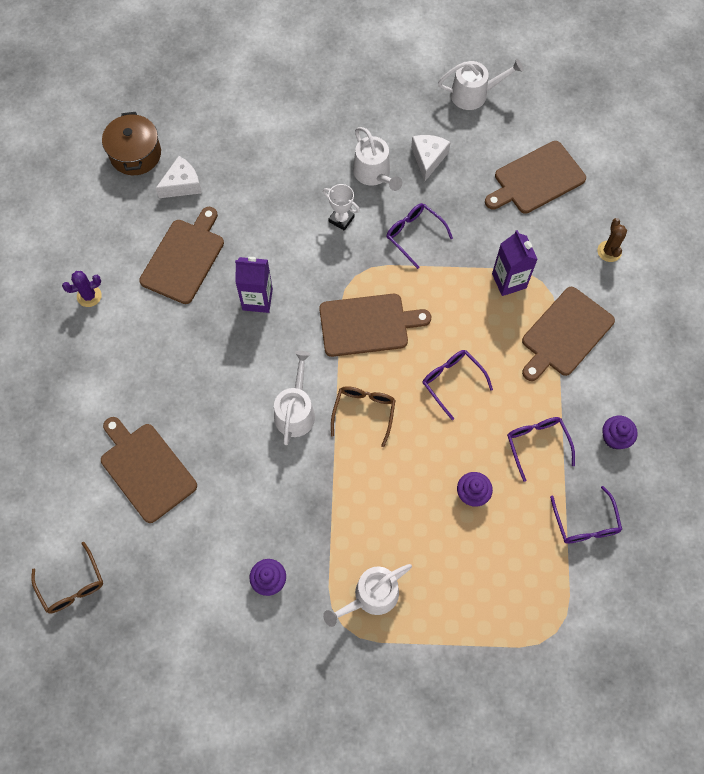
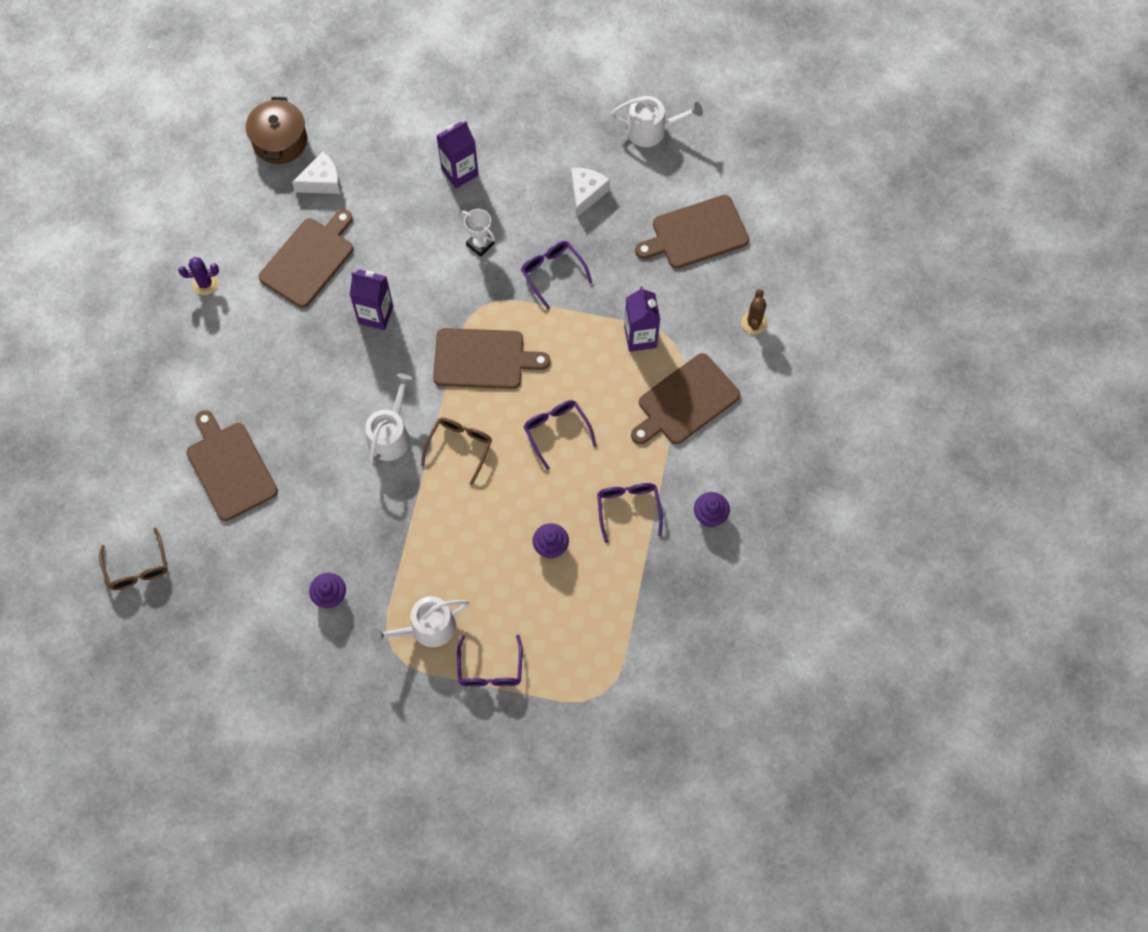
camera: 10 degrees right, 0 degrees up
white watering can [353,127,402,191] -> none
purple glasses [550,486,622,543] -> purple glasses moved to [457,634,522,687]
none -> purple carton [436,121,479,188]

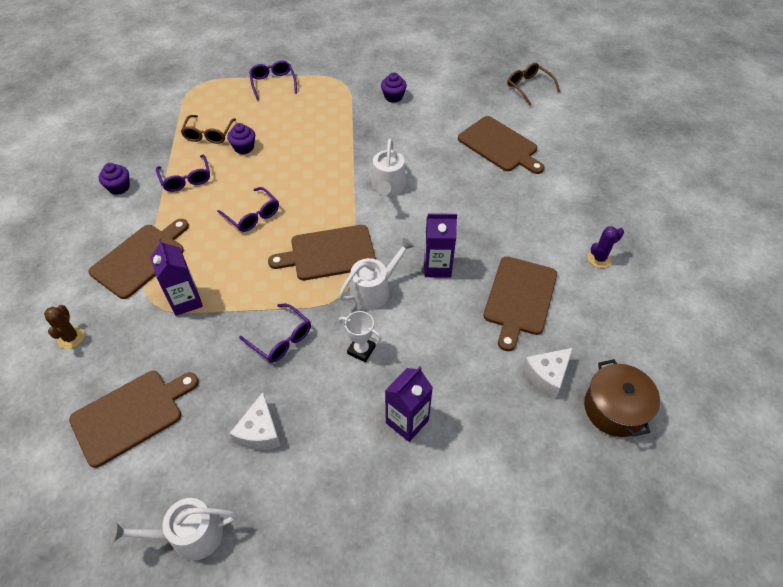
camera: 165 degrees right, 15 degrees down
white watering can [371,596,469,647] -> white watering can moved to [338,238,415,310]
brown glasses [421,418,492,485] -> brown glasses moved to [181,115,236,144]

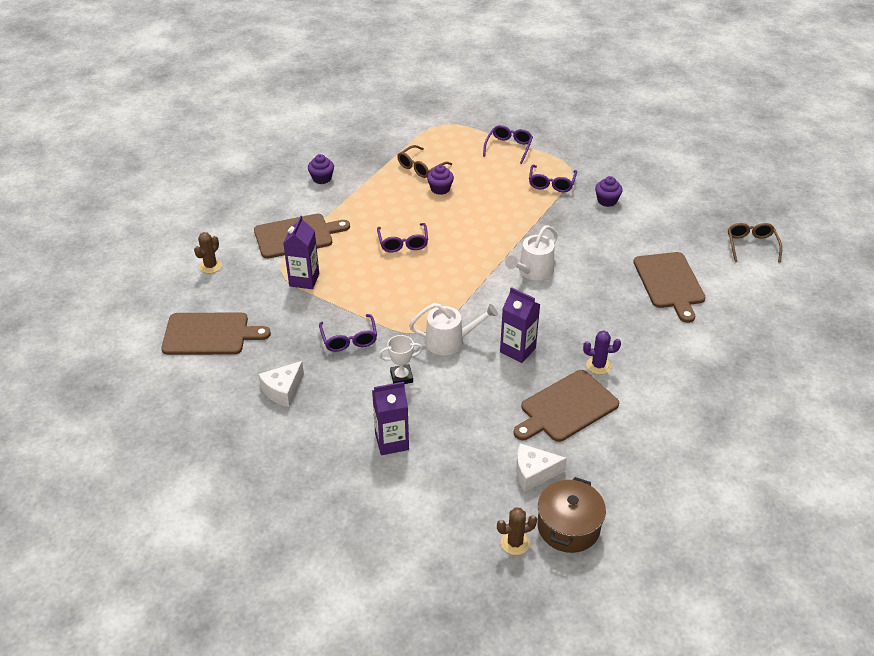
camera: 35 degrees right, 10 degrees down
white watering can [109,498,237,561] -> none
purple glasses [156,155,210,192] -> purple glasses moved to [529,165,577,192]
brown cutting board [268,225,376,280] -> none
white trophy [339,311,382,362] -> white trophy turned 75 degrees counterclockwise [379,335,423,384]
purple cactus [588,226,624,268] -> purple cactus moved to [583,331,621,374]
none -> brown cactus [497,508,537,555]

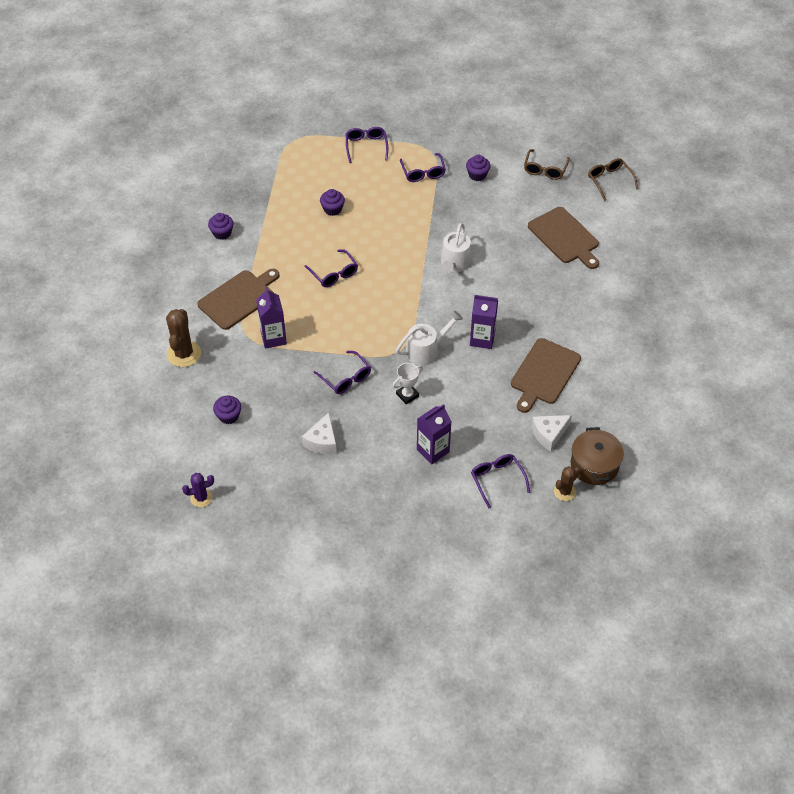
camera: 25 degrees left, 10 degrees up
brown cutting board [161,313,271,355] -> purple cupcake [213,396,241,424]
brown cactus [194,232,222,273] -> brown cactus [166,309,201,367], size x1.66
brown glasses [397,145,452,178] -> brown glasses moved to [524,149,570,180]
purple cactus [583,331,621,374] -> purple cactus moved to [182,473,214,507]
none -> purple glasses [471,454,530,508]

